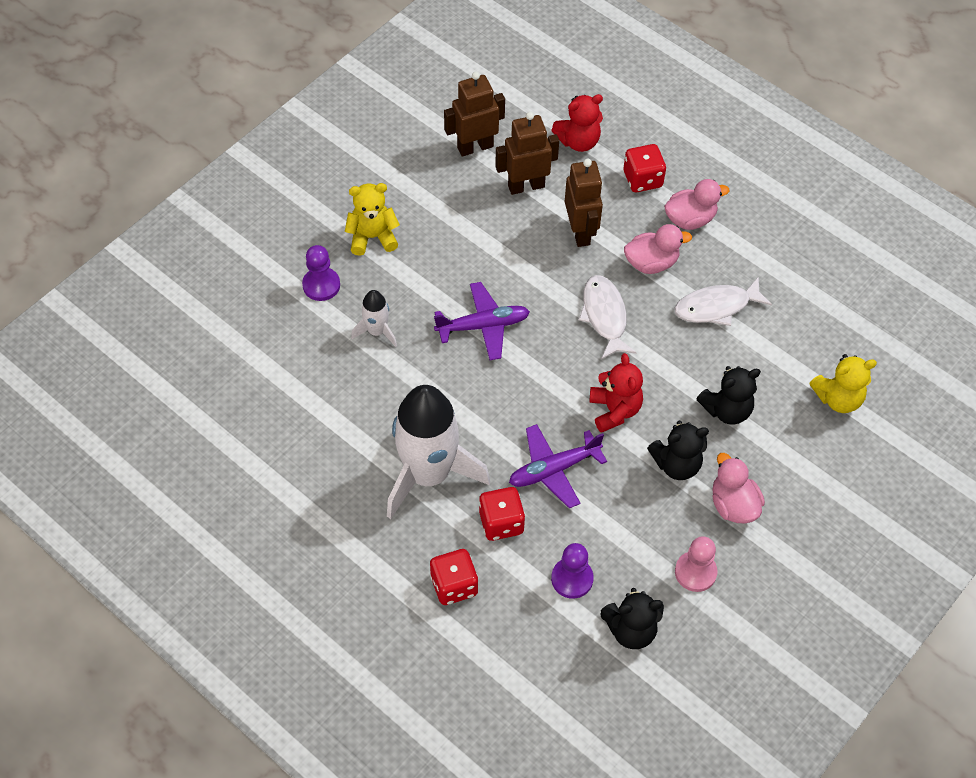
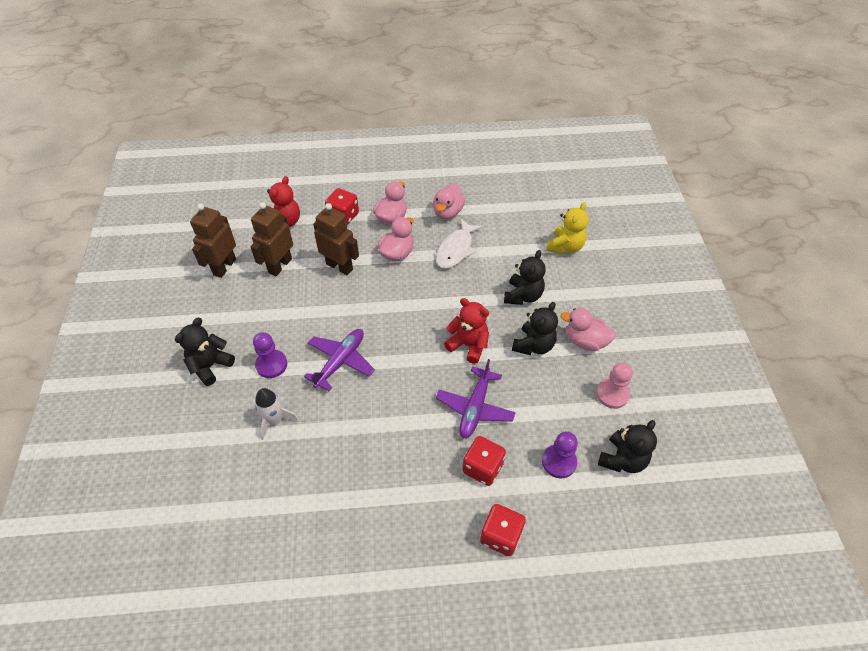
camera: 45 degrees left, 5 degrees down
purple pawn [302,245,340,301] -> purple pawn moved to [253,332,287,378]
yellow teddy bear [345,183,400,256] -> black teddy bear [175,318,235,386]
white rocket [387,385,490,519] -> none
white fish [579,275,636,359] -> none
none -> pink duck [433,183,465,219]

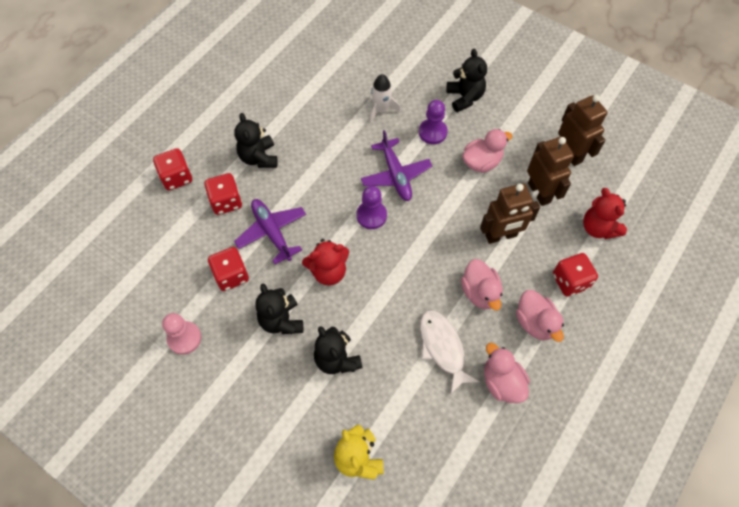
camera: 130 degrees right, 10 degrees up
purple pawn [542,431,578,478] -> purple pawn moved to [356,186,387,229]
pink duck [561,308,616,351] -> pink duck moved to [462,129,512,173]
black teddy bear [598,420,657,473] -> black teddy bear moved to [234,113,278,168]
none -> red dice [208,247,249,291]

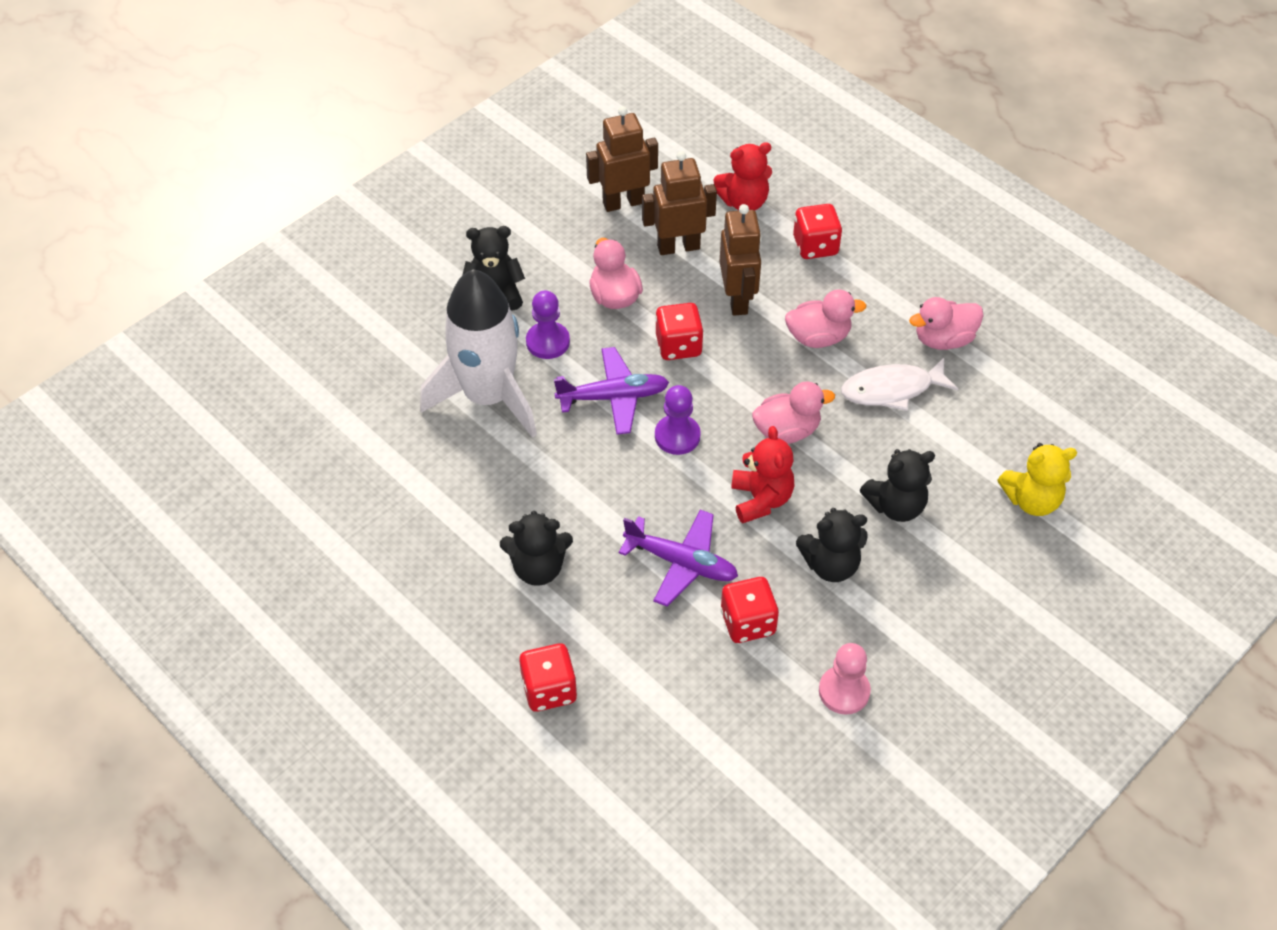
camera: 80 degrees left, 10 degrees down
red dice [204,173,242,215] -> red dice moved to [655,303,704,360]
purple plane [234,199,306,264] -> purple plane turned 135 degrees counterclockwise [619,510,738,607]
white rocket [369,74,401,123] -> white rocket [420,269,537,438], size x2.21
pink duck [516,290,564,342] -> pink duck moved to [752,381,835,444]

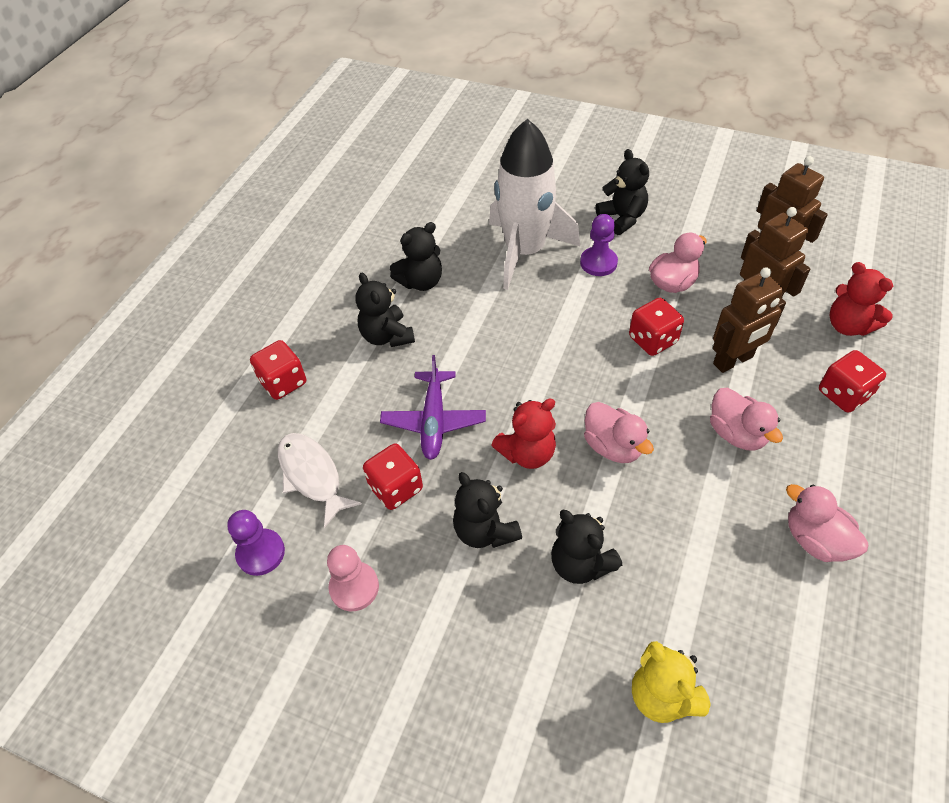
camera: 70 degrees right, 0 degrees up
purple plane [554,347,669,435] -> none
purple pawn [655,385,701,455] -> purple pawn moved to [227,510,285,576]
white fish [841,358,958,411] -> white fish moved to [278,433,362,528]
none -> black teddy bear [390,222,442,291]

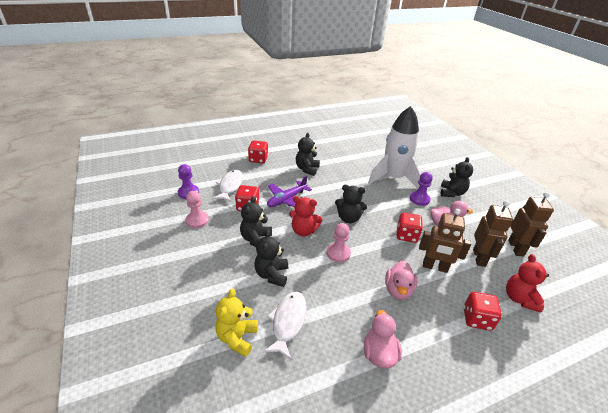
camera: 40 degrees right, 15 degrees down
black teddy bear [390,222,442,291] -> black teddy bear moved to [335,185,367,223]
pink duck [584,402,654,463] -> pink pawn [327,223,351,262]
none -> white fish [263,292,306,360]

